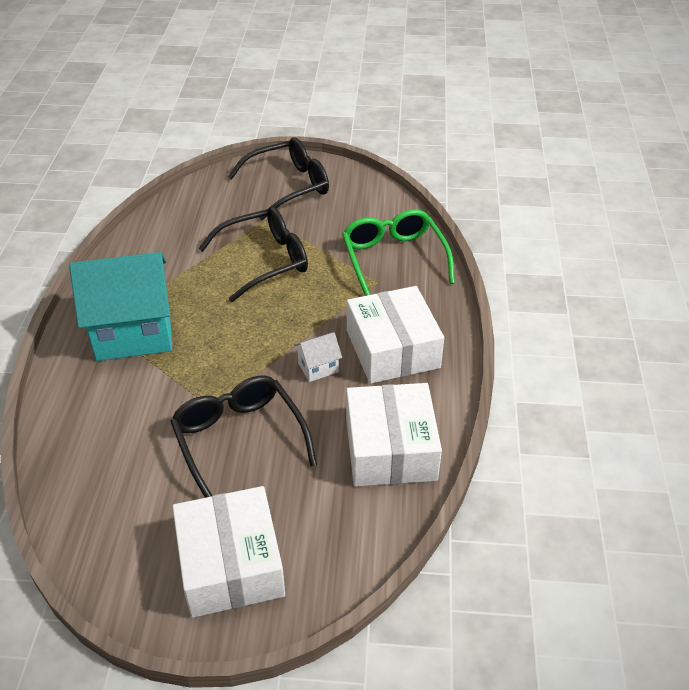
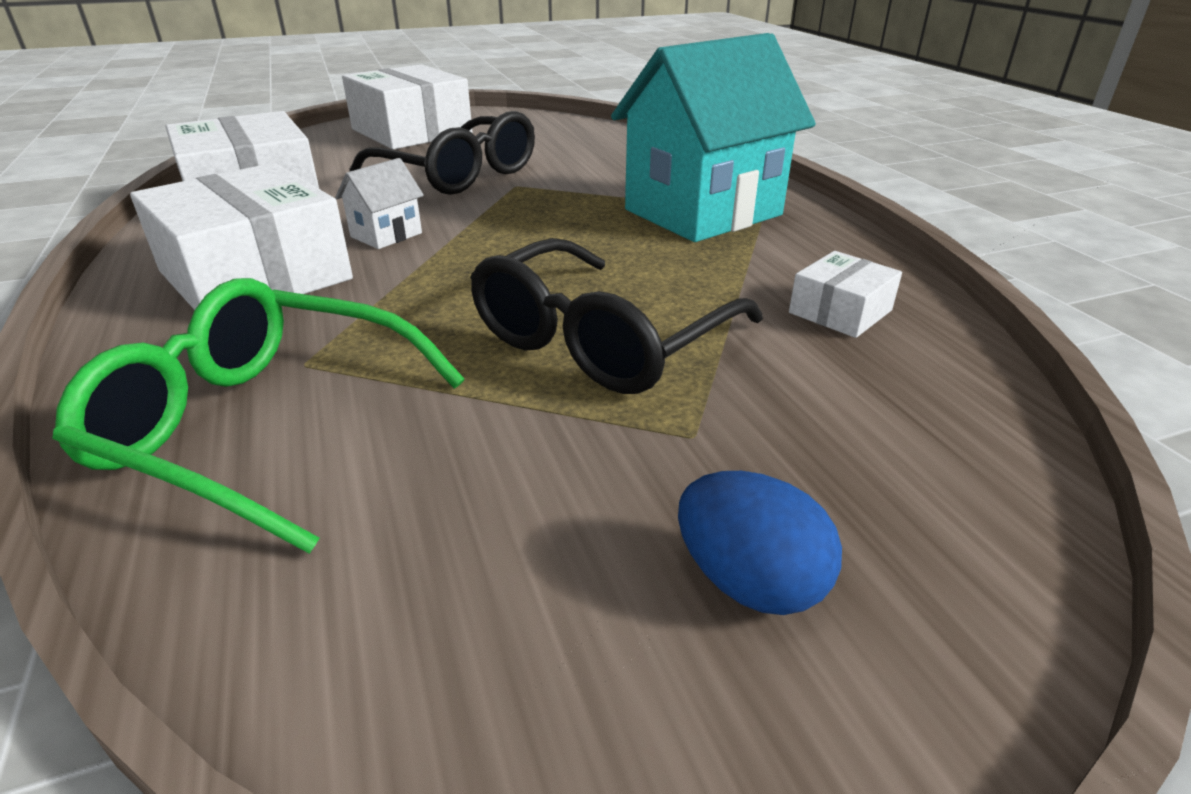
camera: 155 degrees right, 10 degrees down
black glasses [228,137,329,220] -> blue egg [678,471,842,615]
green glasses [342,209,455,296] -> green glasses turned 150 degrees clockwise [52,278,464,554]
none -> white box [789,251,902,338]

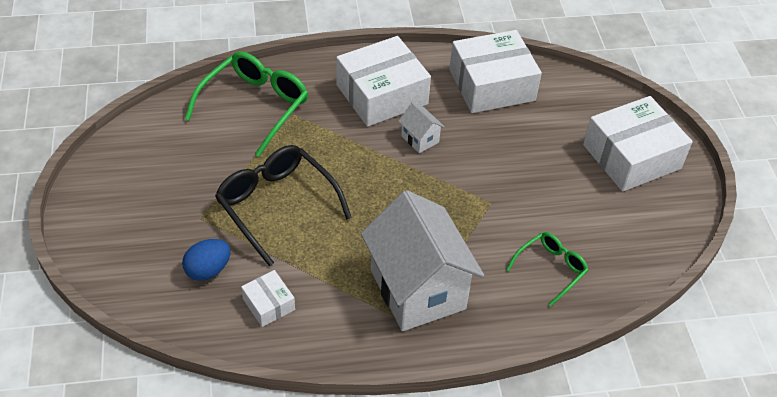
camera: 100 degrees right, 15 degrees up
black glasses [350,111,535,195] -> none
turquoise house [611,33,816,242] -> white house [361,190,484,331]
blue egg [678,471,842,615] -> blue egg moved to [182,239,230,281]
none -> green glasses [506,232,588,306]

